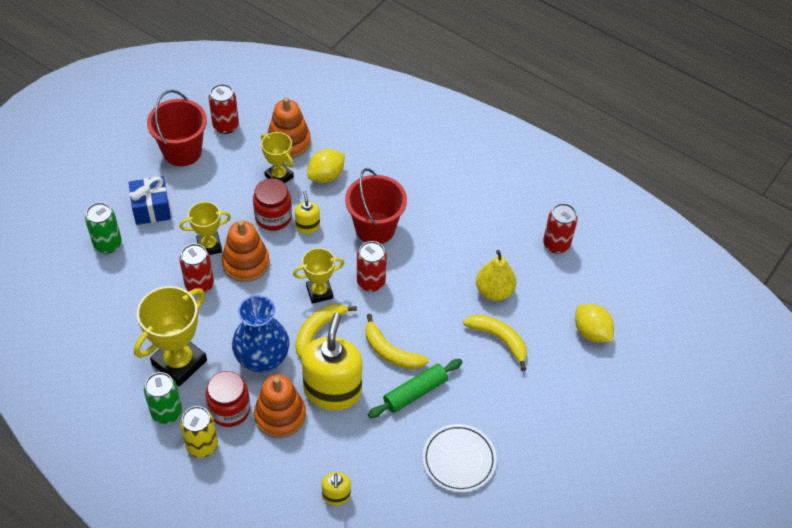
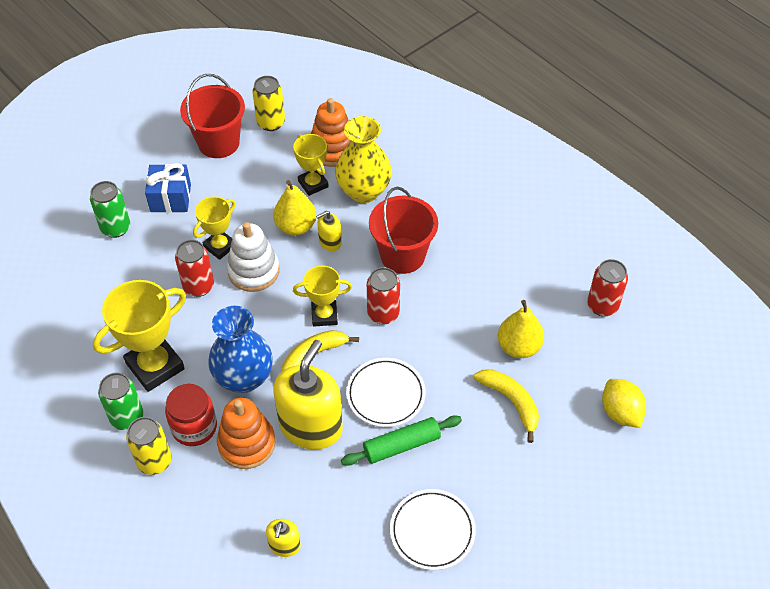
camera: 15 degrees right, 0 degrees up
yellow trophy [179,201,231,255] -> yellow trophy turned 45 degrees counterclockwise [193,197,236,260]
red can [209,84,239,134] -> yellow can [252,76,285,131]
orange stacking toy [222,220,270,282] -> white stacking toy [227,222,279,292]
red jar [253,178,292,231] -> yellow pear [273,180,316,235]
yellow soap dispenser [295,191,320,234] -> yellow soap dispenser turned 120 degrees counterclockwise [316,211,342,251]
yellow lemon [307,149,344,183] -> yellow vase [335,116,392,203]
yellow banana [366,314,429,369] -> white plate [346,358,426,427]

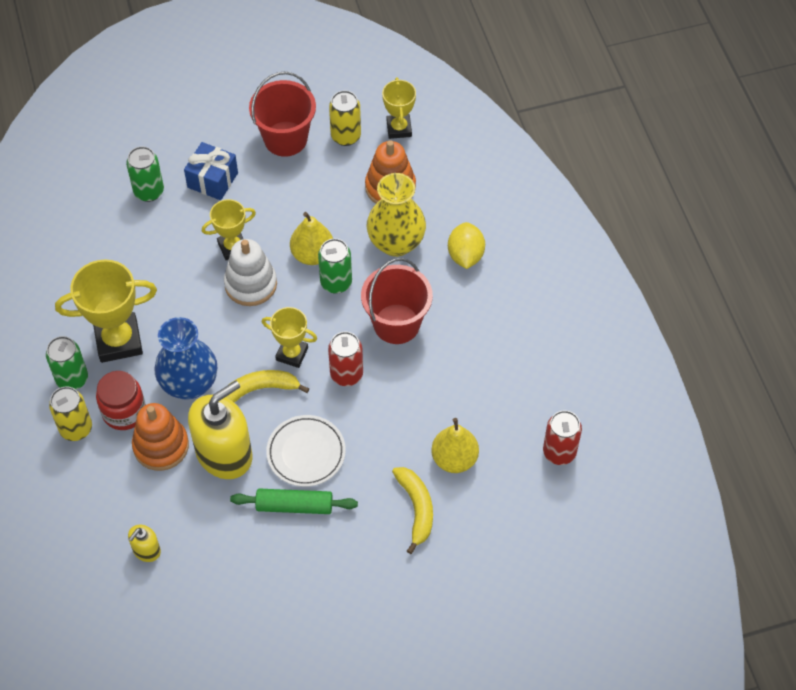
camera: 25 degrees right, 5 degrees up
red can [175,240,214,297] -> none
yellow trophy [293,134,329,196] -> yellow trophy moved to [382,78,416,139]
yellow soap dispenser [316,211,342,251] -> green can [318,239,352,294]
white plate [390,489,476,570] -> none
yellow lemon [602,379,646,428] -> yellow lemon moved to [448,222,485,269]

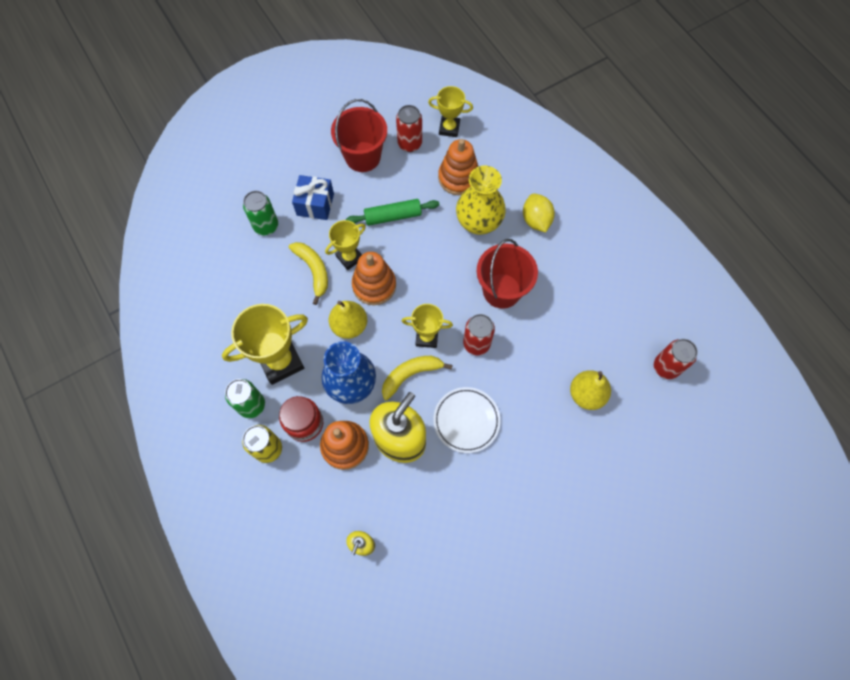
camera: 15 degrees left, 10 degrees up
white stacking toy [224,239,277,306] -> orange stacking toy [352,252,396,305]
green rolling pin [230,489,358,514] -> green rolling pin moved to [346,199,439,226]
yellow pear [290,212,333,265] -> yellow pear moved to [329,301,367,339]
green can [318,239,352,294] -> none
yellow can [329,90,361,146] -> red can [396,105,422,152]
yellow trophy [382,78,416,139] -> yellow trophy turned 60 degrees counterclockwise [428,86,473,137]
yellow banana [392,467,433,554] -> yellow banana moved to [289,242,328,305]

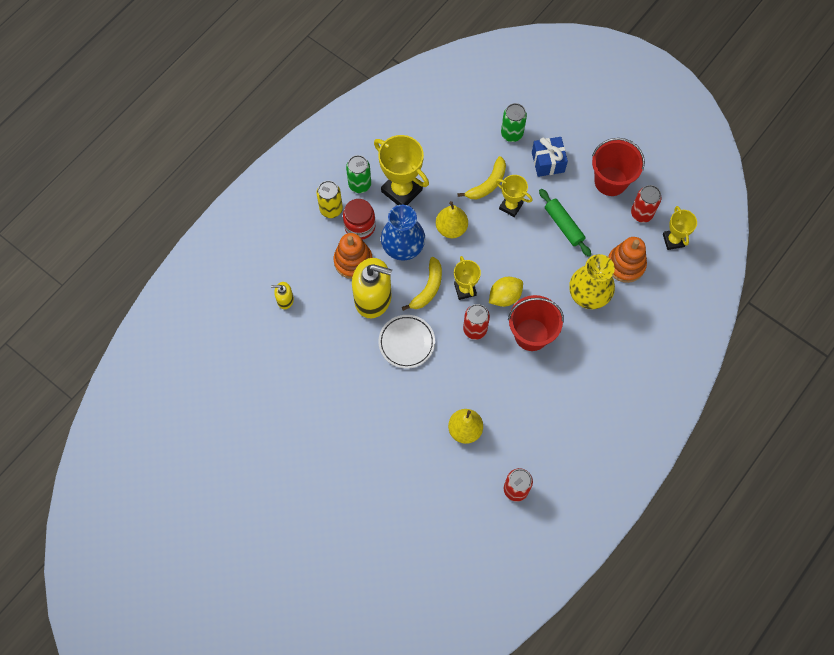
camera: 70 degrees right, 0 degrees up
orange stacking toy [352,252,396,305] -> none
yellow banana [382,356,453,400] -> yellow banana turned 75 degrees clockwise [402,257,442,311]
yellow lemon [523,193,555,233] -> yellow lemon moved to [489,277,523,307]

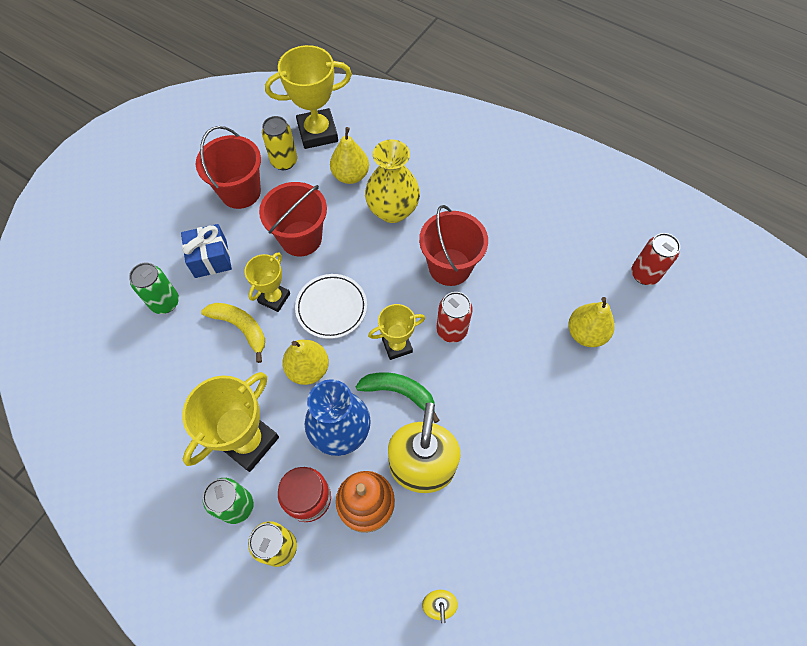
camera: 95 degrees left, 5 degrees down
white plate [379,315,435,369] -> white plate moved to [295,274,367,339]
yellow banana [402,257,442,311] -> green banana [356,372,440,423]
yellow lemon [489,277,523,307] -> none
green rolling pin [539,189,591,257] -> red bucket [259,182,327,256]
orange stacking toy [608,237,647,283] -> yellow pear [330,127,369,184]
red can [631,185,662,223] -> yellow can [262,116,297,170]
yellow trophy [663,206,697,250] -> yellow trophy [265,45,352,149], size x1.69

